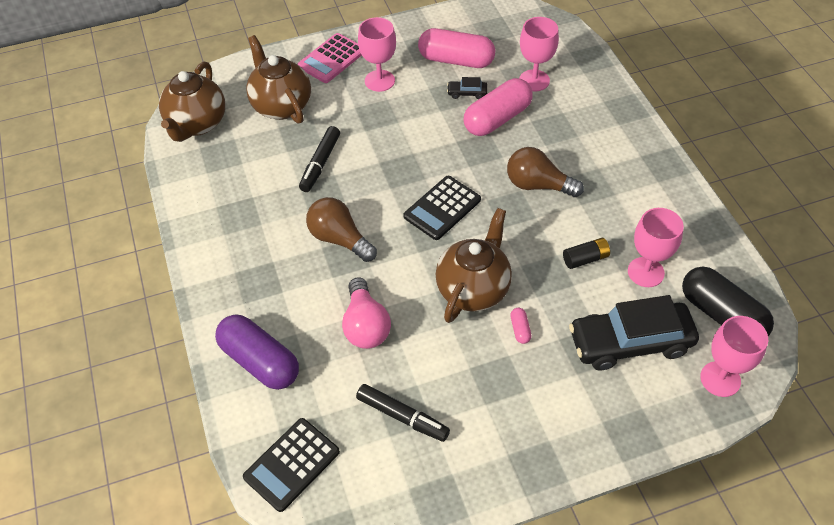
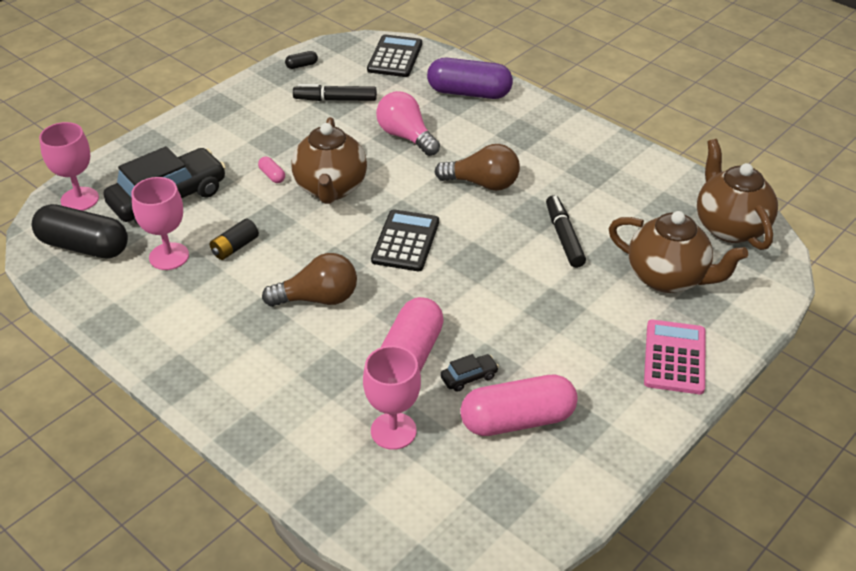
camera: 150 degrees right, 10 degrees down
pink goblet [358,17,396,92] -> none
none -> black capsule [285,51,318,69]

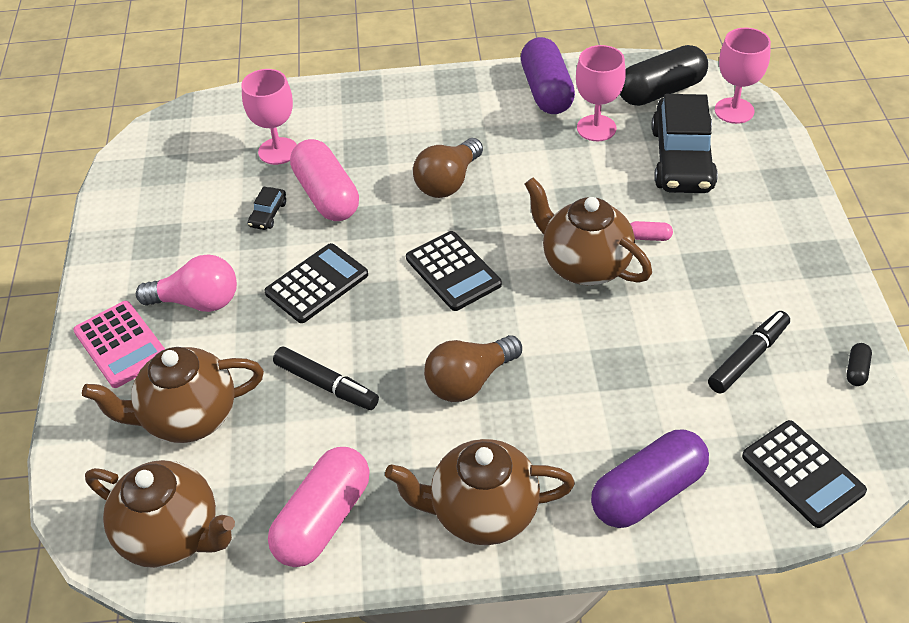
camera: 135 degrees right, 5 degrees up
black battery [210,218,259,260] -> none
pink light bulb [376,91,440,156] -> pink light bulb moved to [136,254,237,312]
pink capsule [460,375,578,436] -> pink capsule moved to [268,447,370,567]
none -> black calculator [264,243,368,323]
none -> brown teapot [385,439,575,545]
none -> purple capsule [521,37,575,114]

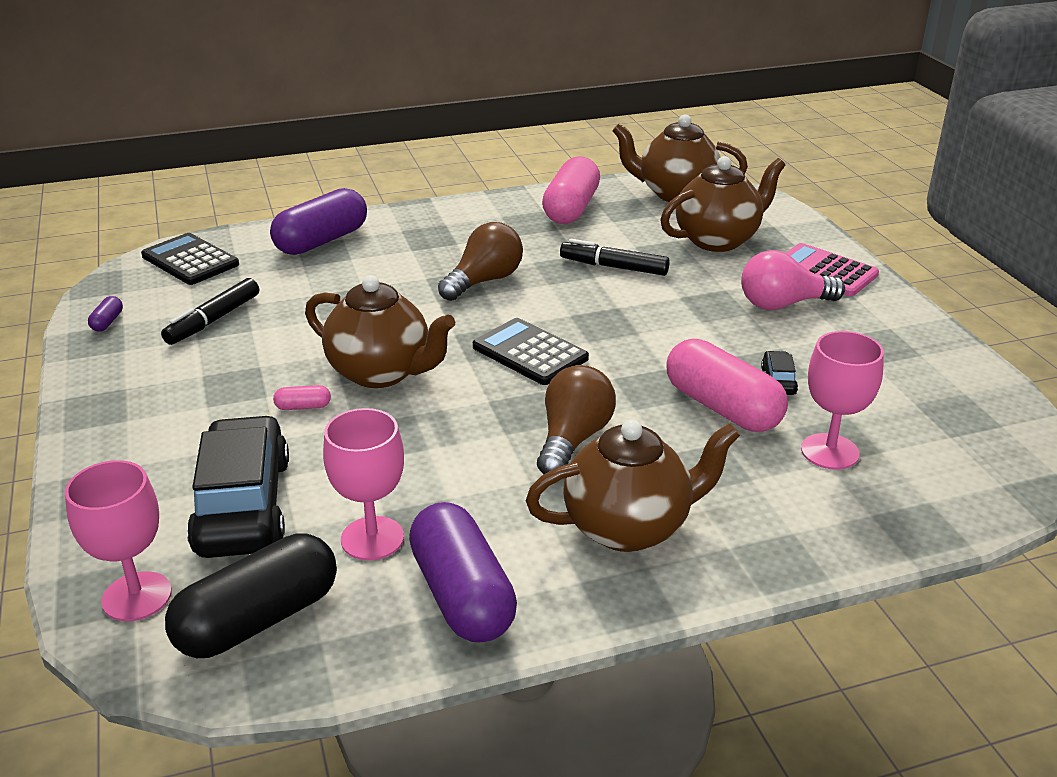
camera: 165 degrees right, 15 degrees down
black calculator [264,243,368,323] -> none
brown teapot [385,439,575,545] -> brown teapot moved to [526,419,740,552]
black capsule [846,343,872,386] -> purple capsule [88,296,123,332]

